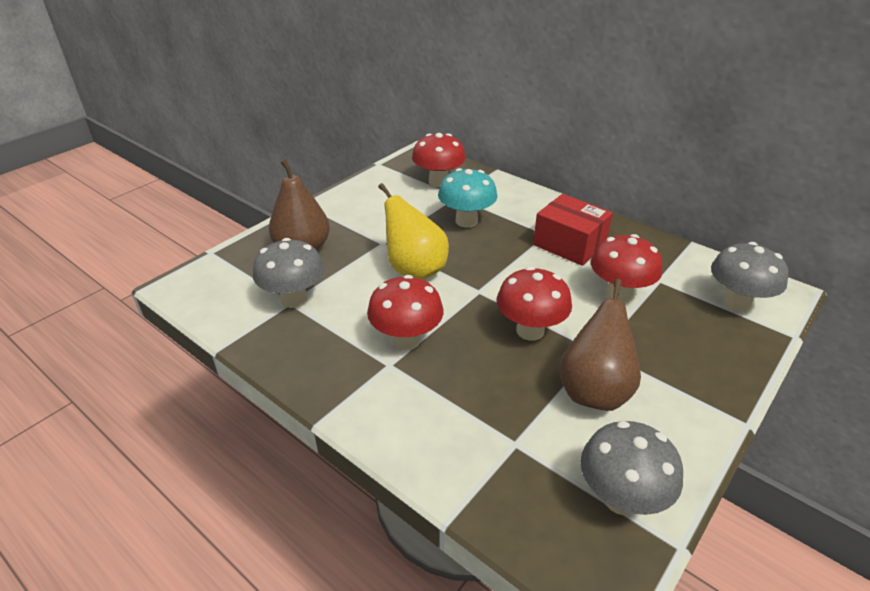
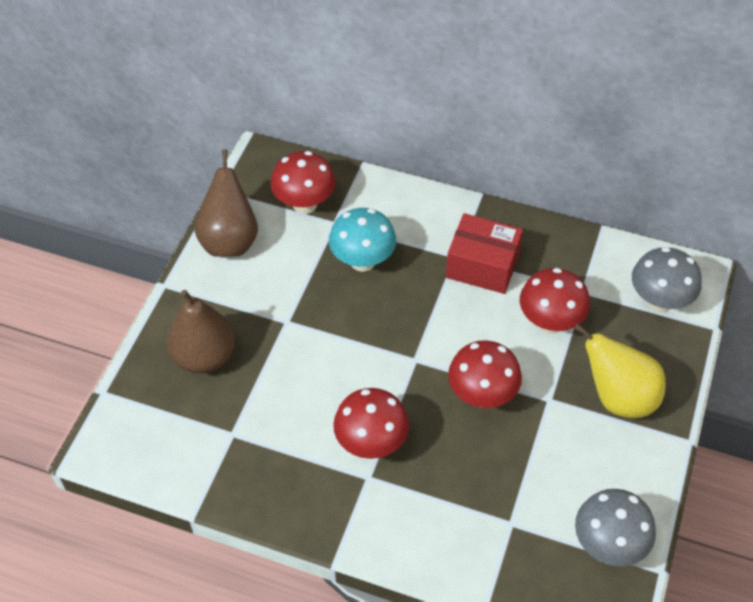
camera: 20 degrees left, 15 degrees up
grey mushroom [253,238,324,308] -> none
yellow pear [378,183,449,280] -> yellow pear moved to [573,323,666,418]
brown pear [559,279,641,411] -> brown pear moved to [195,149,258,257]

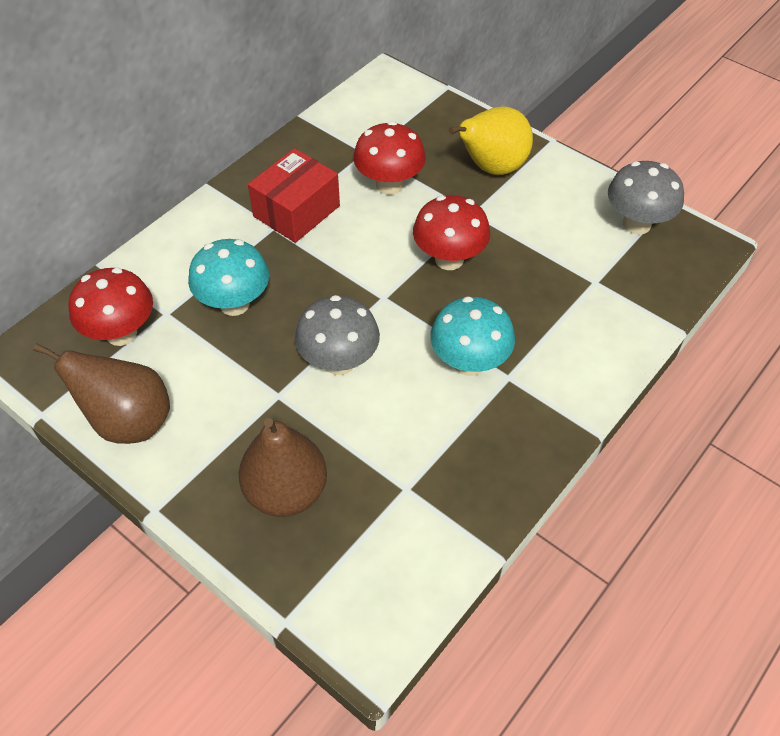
camera: 70 degrees left, 0 degrees up
red mushroom [333,388,409,459] -> turquoise mushroom [430,296,515,376]
grey mushroom [632,247,702,313] -> grey mushroom moved to [295,295,380,375]

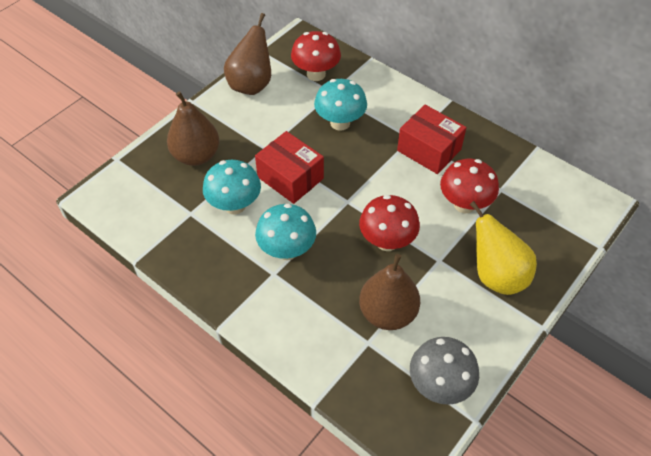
camera: 90 degrees right, 0 degrees up
grey mushroom [295,295,380,375] -> red box [255,131,324,204]
none -> turquoise mushroom [203,160,261,215]
none -> brown pear [359,254,420,330]

